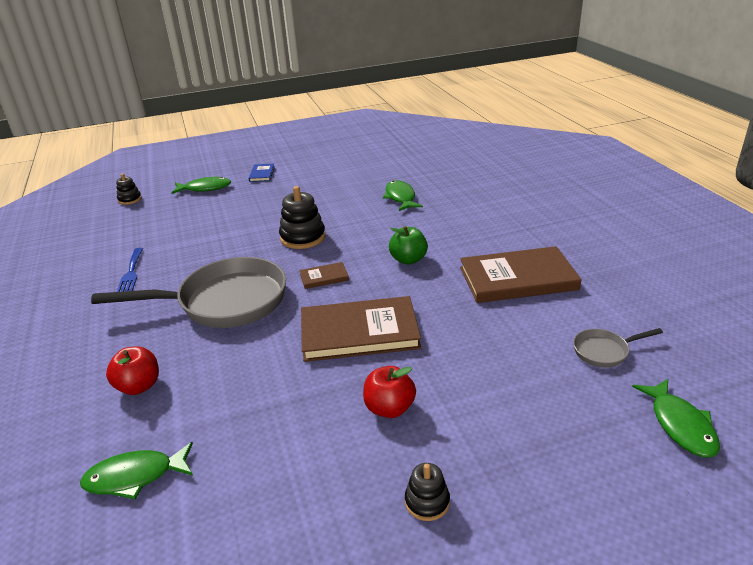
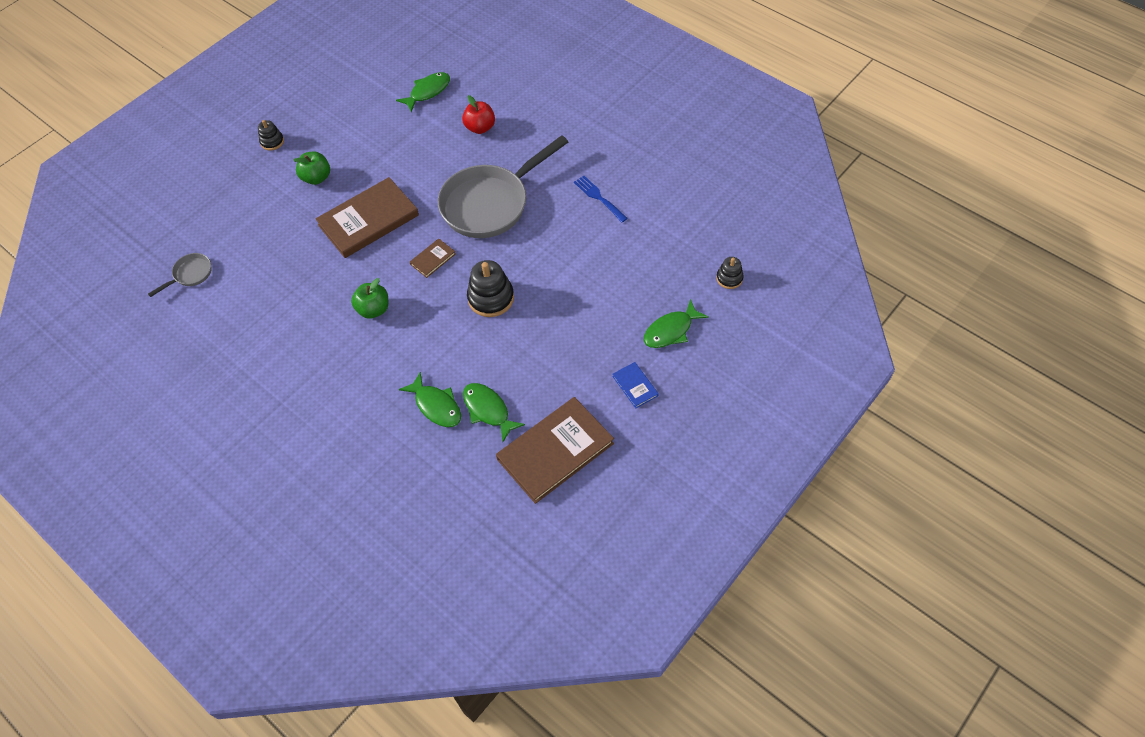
camera: 150 degrees right, 25 degrees up
red apple [363,366,416,418] -> green apple [293,151,330,185]
brown book [460,246,582,303] -> brown book moved to [496,397,614,504]
green fish [632,379,720,457] -> green fish moved to [463,383,525,442]

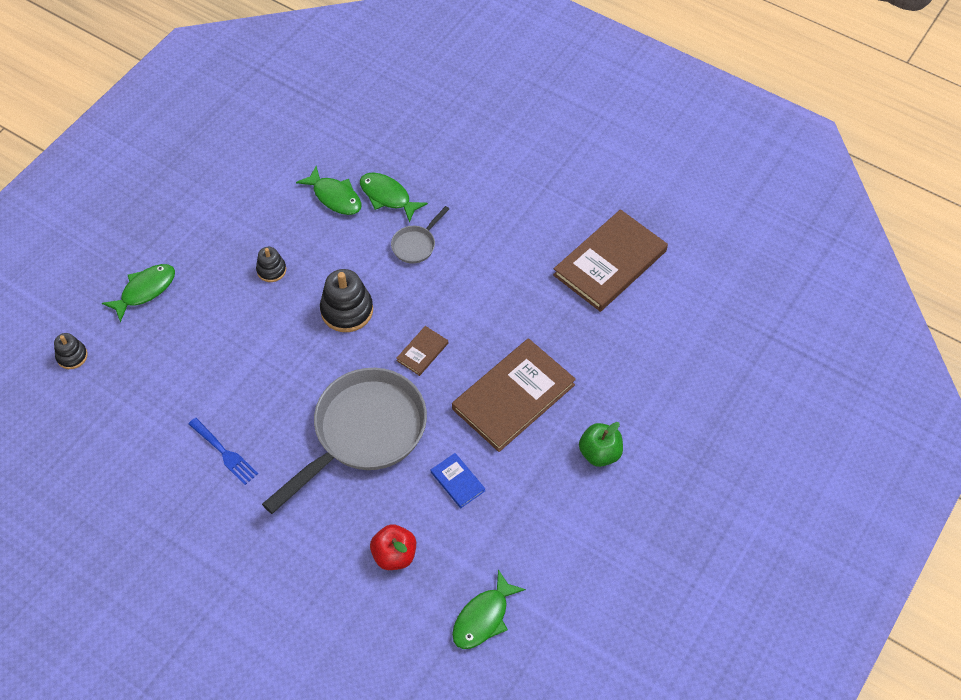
camera: 170 degrees right, 0 degrees up
grey pan [148,253,211,297] -> grey pan moved to [391,206,449,264]
black stacking toy [258,120,284,151] -> black stacking toy moved to [256,247,286,282]
green apple [351,278,388,319] -> none
brown book [496,397,614,504] -> brown book moved to [553,209,668,312]
blue book [612,362,659,409] -> blue book moved to [431,453,485,508]

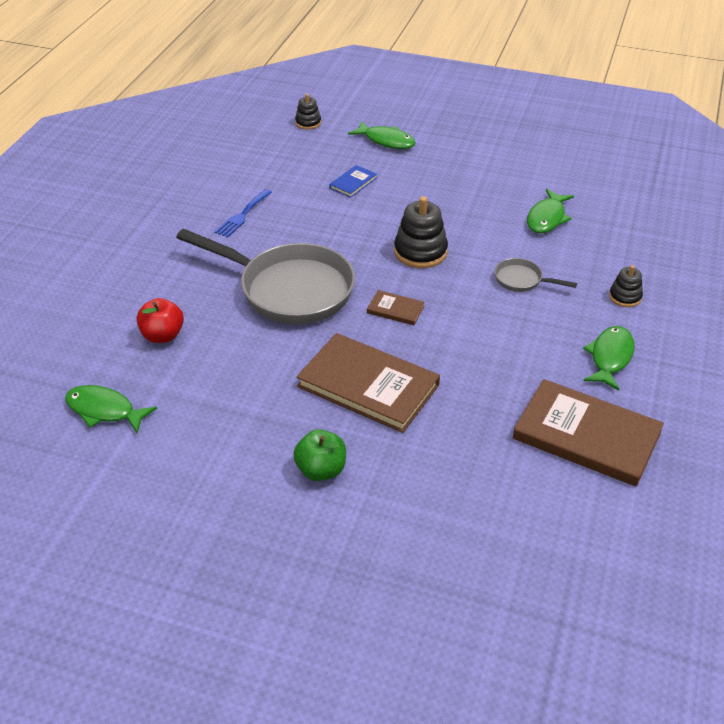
camera: 75 degrees right, 15 degrees down
black stacking toy [256,247,286,282] -> black stacking toy moved to [609,265,643,307]
green fish [360,172,428,223] -> green fish moved to [583,326,635,391]
blue book [431,453,485,508] -> blue book moved to [329,165,377,198]

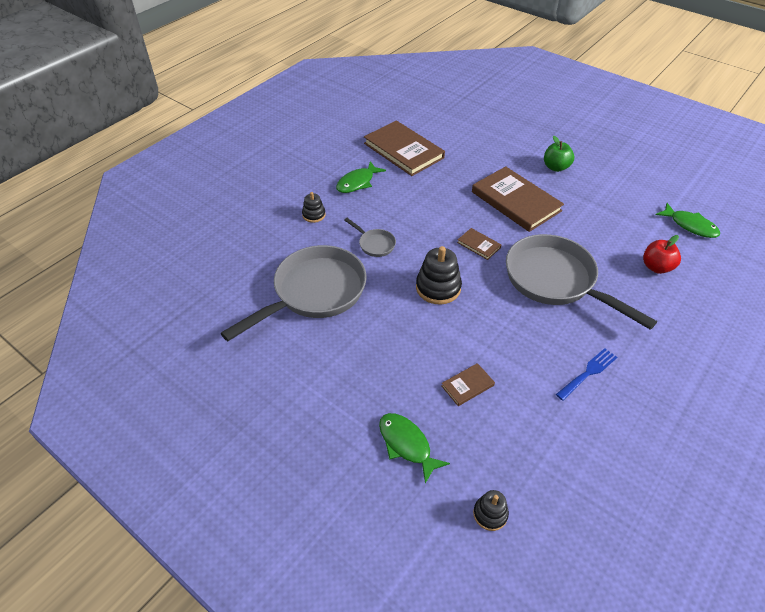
camera: 160 degrees left, 5 degrees up
blue book [329,165,377,198] -> brown book [441,363,495,406]
green fish [527,189,574,233] -> grey pan [221,245,366,341]

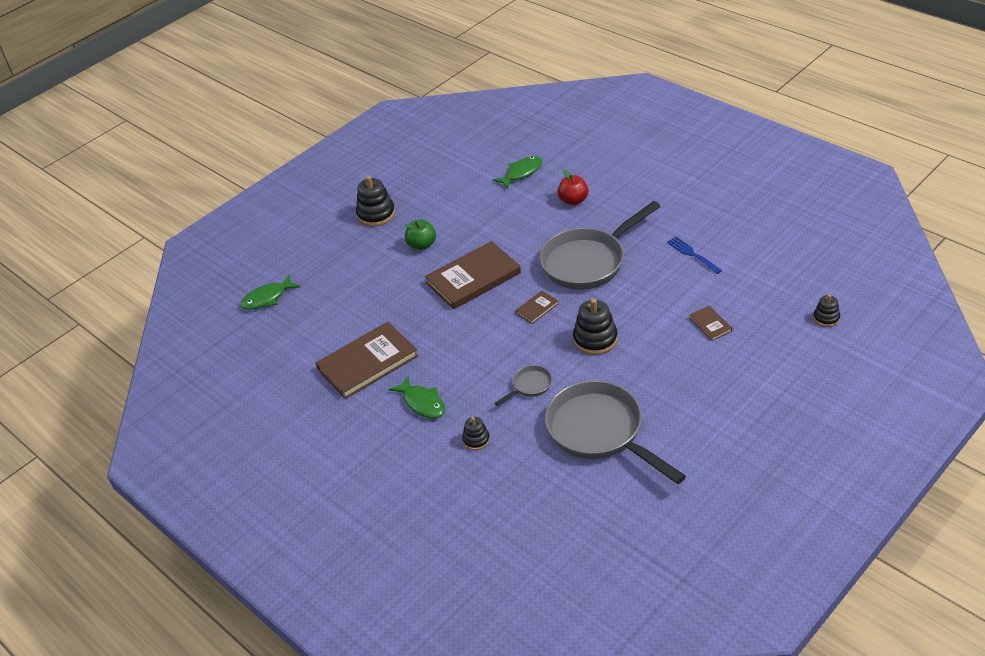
camera: 80 degrees left, 5 degrees down
green fish [379,413,450,483] -> green fish moved to [240,275,300,310]
none -> black stacking toy [356,176,395,226]

